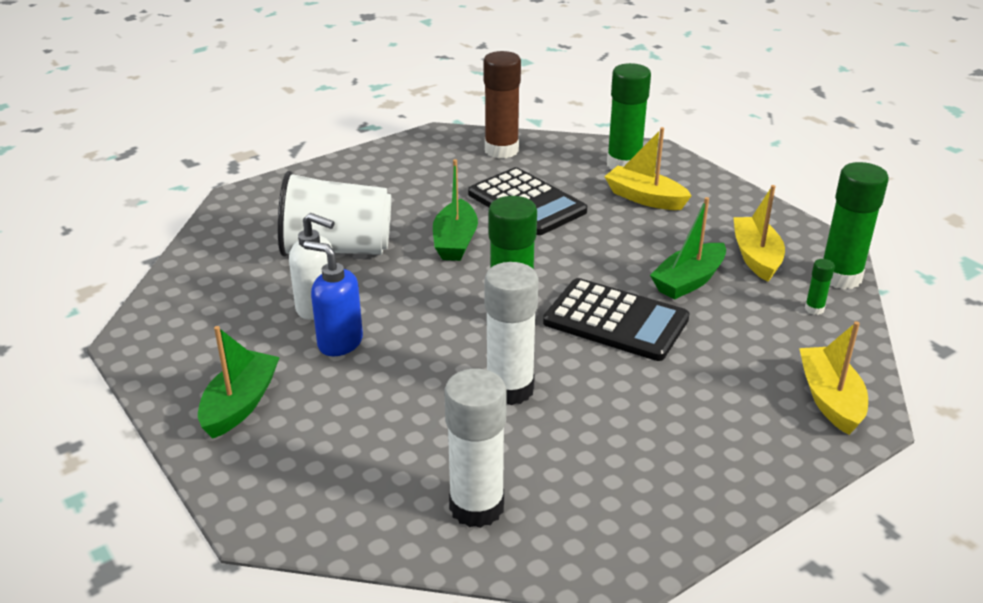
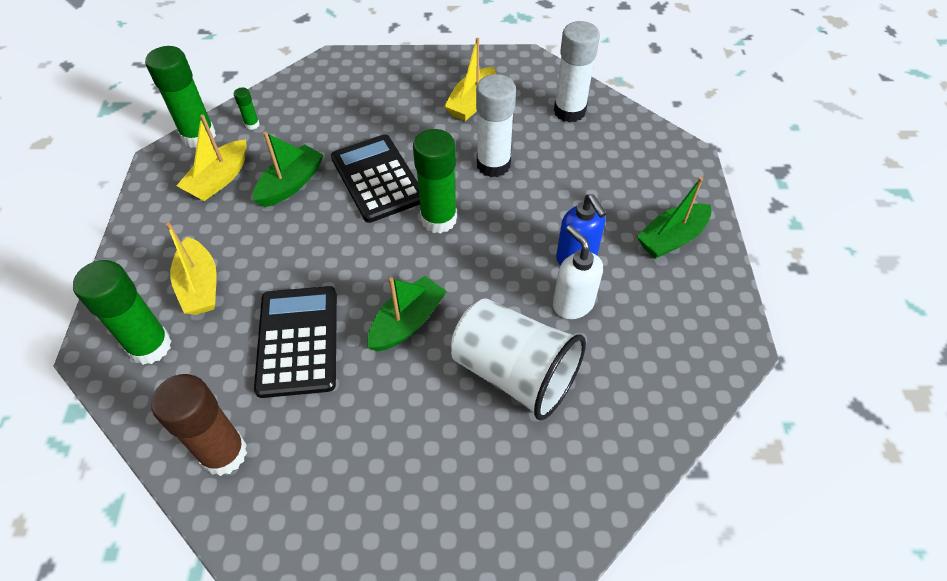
camera: 145 degrees left, 20 degrees up
green boat [650,197,726,300] -> green boat turned 45 degrees counterclockwise [253,132,323,207]
yellow boat [799,321,868,435] -> yellow boat moved to [444,38,496,121]

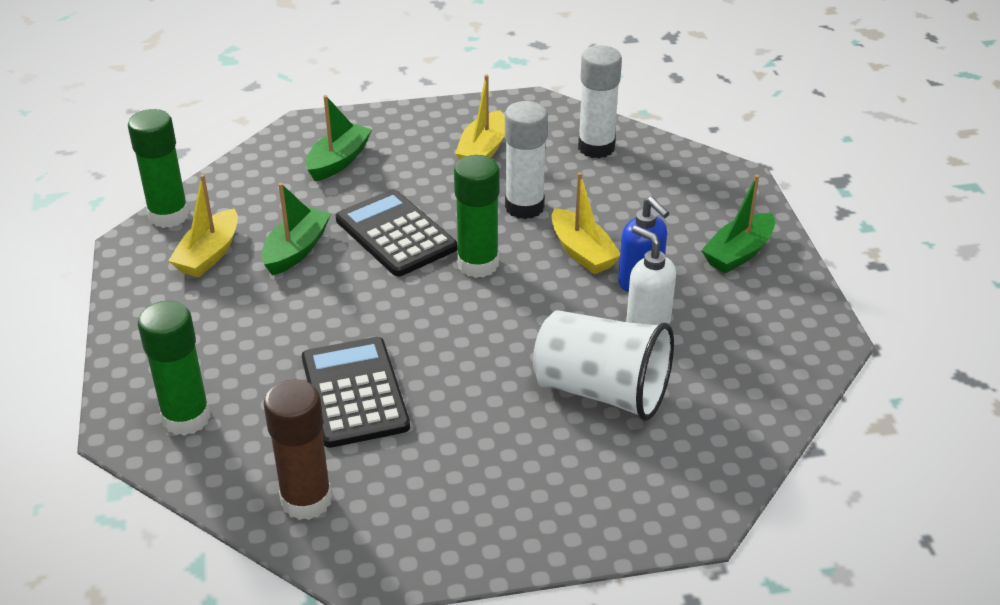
camera: 10 degrees left, 15 degrees down
yellow boat [166,222,217,315] -> yellow boat moved to [552,172,620,274]
green glue stick [234,87,260,130] -> none
green boat [367,276,447,351] -> green boat moved to [306,95,372,181]

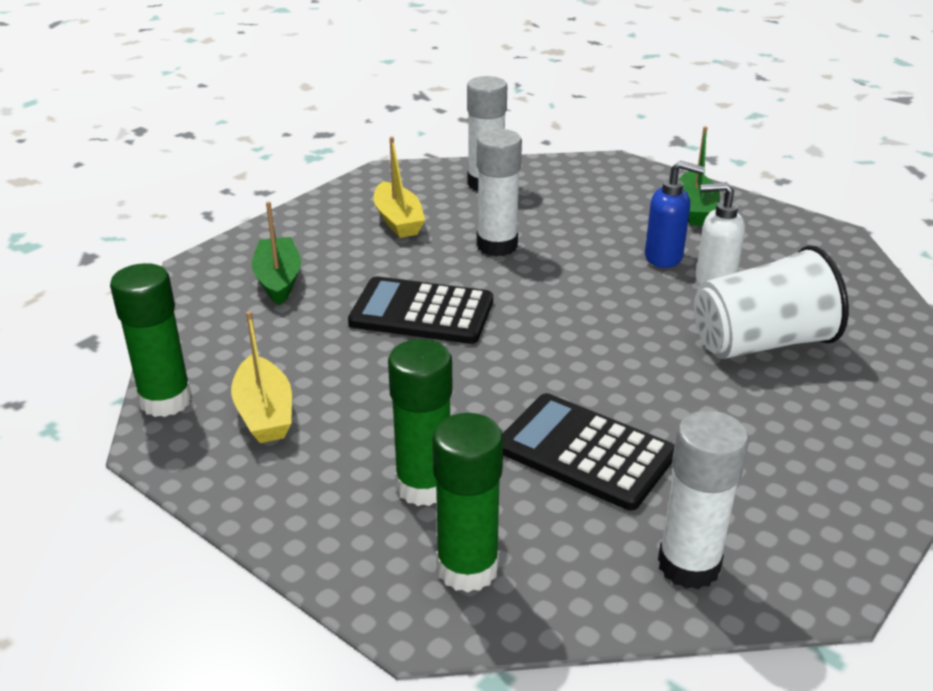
camera: 40 degrees left, 5 degrees down
green boat [261,183,331,275] -> none
brown glue stick [264,380,332,520] -> white glue stick [658,410,749,589]
green glue stick [454,155,500,278] -> green glue stick moved to [388,339,453,506]
yellow boat [552,172,620,274] -> none

